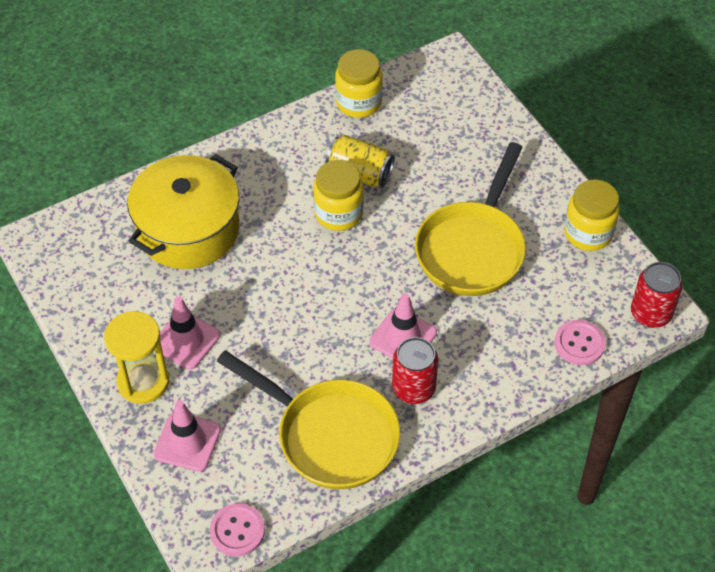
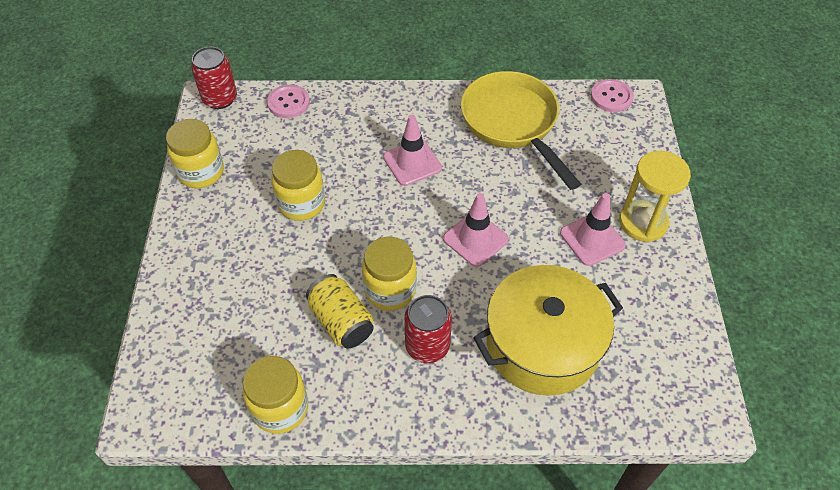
camera: 150 degrees left, 0 degrees up
pink traffic cone [154,400,221,472] -> pink traffic cone moved to [443,193,509,267]
red can [392,337,439,404] -> red can moved to [404,295,452,363]
yellow pan [415,142,526,296] -> yellow jar [271,150,325,221]

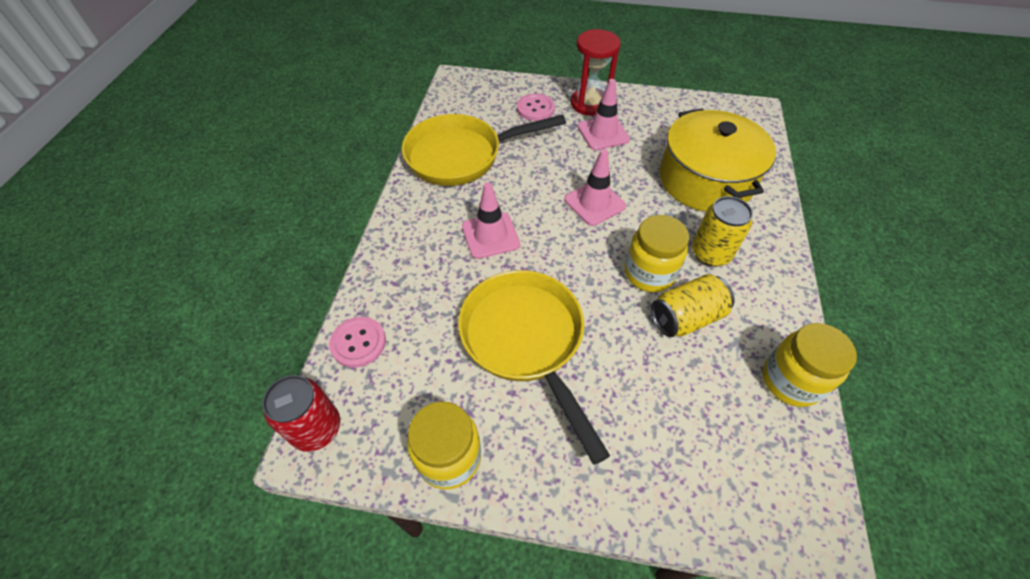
camera: 80 degrees left, 0 degrees up
yellow jar [271,150,325,221] -> yellow pan [458,270,610,465]
red can [404,295,452,363] -> yellow can [692,196,753,267]
pink button [591,79,634,112] -> pink button moved to [517,93,555,121]
yellow hourglass [619,151,691,242] -> red hourglass [571,29,621,116]

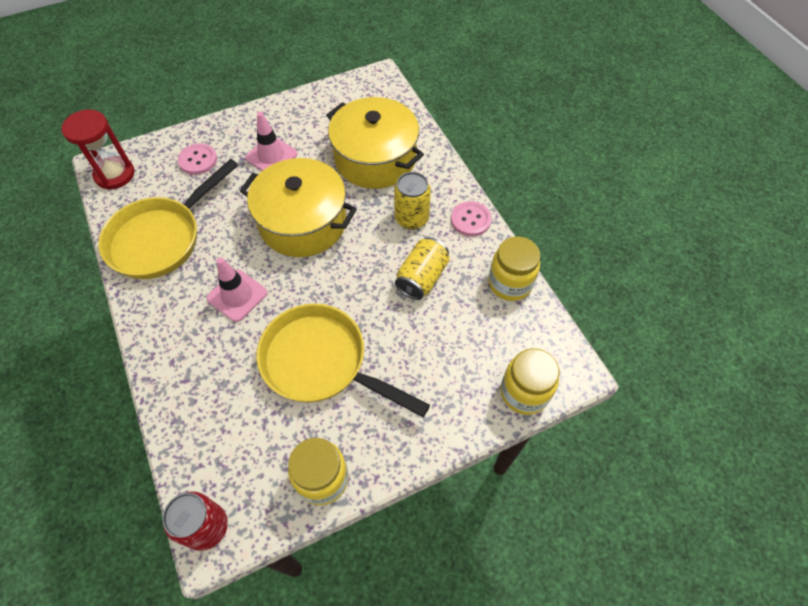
camera: 35 degrees left, 5 degrees up
pink button [329,317,386,368] -> pink button moved to [451,201,492,236]
pink traffic cone [564,149,626,226] -> yellow pot [240,158,357,257]
red hourglass [571,29,621,116] -> red hourglass moved to [62,110,134,189]
yellow jar [625,215,689,292] -> yellow jar moved to [501,348,560,415]

